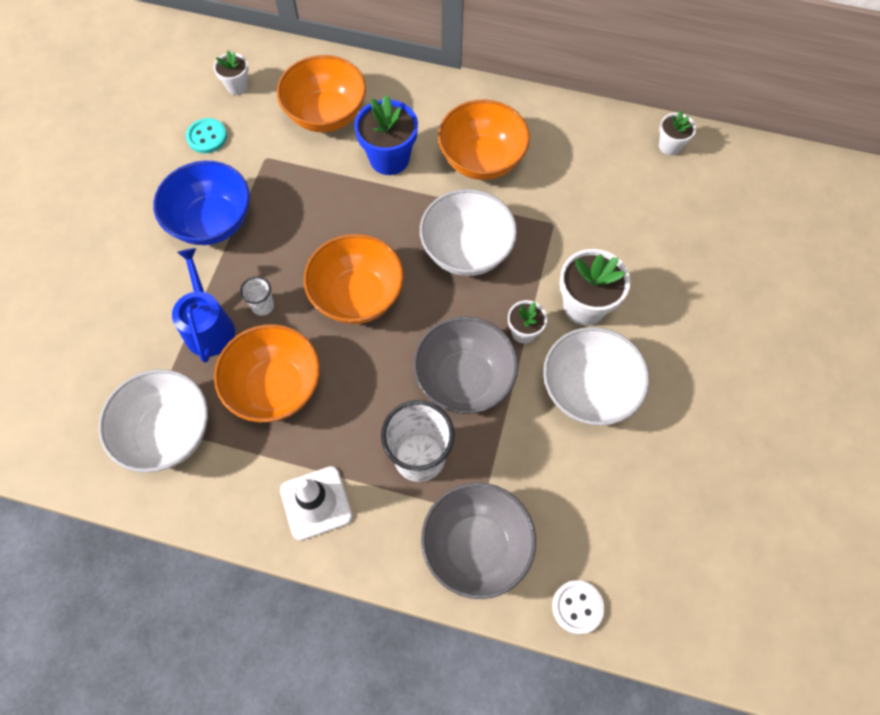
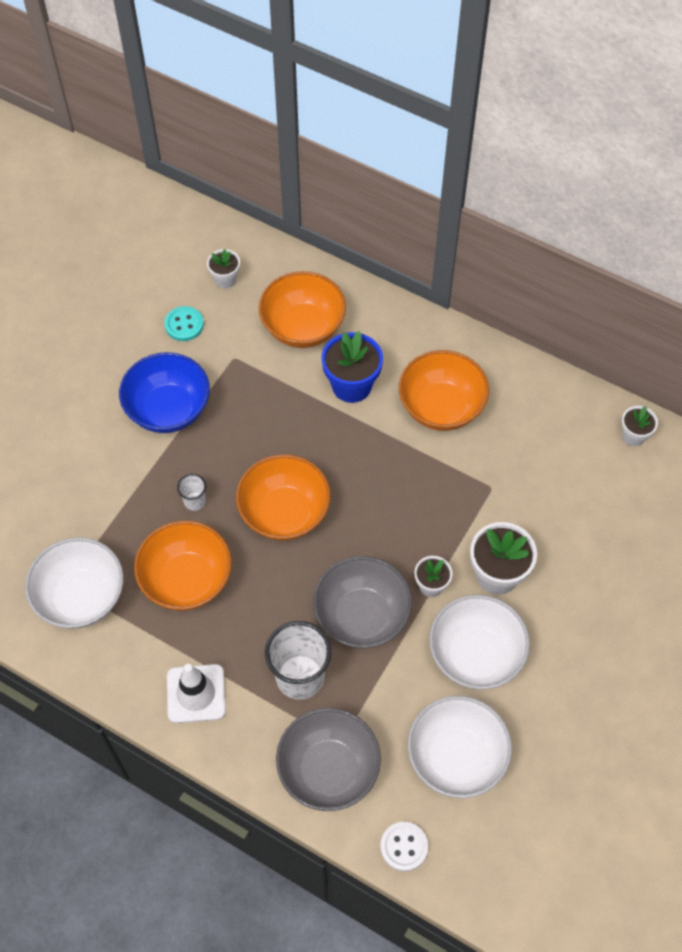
camera: 15 degrees right, 5 degrees down
blue watering can [172,248,235,363] -> none
white bowl [420,189,517,276] -> white bowl moved to [408,696,512,798]

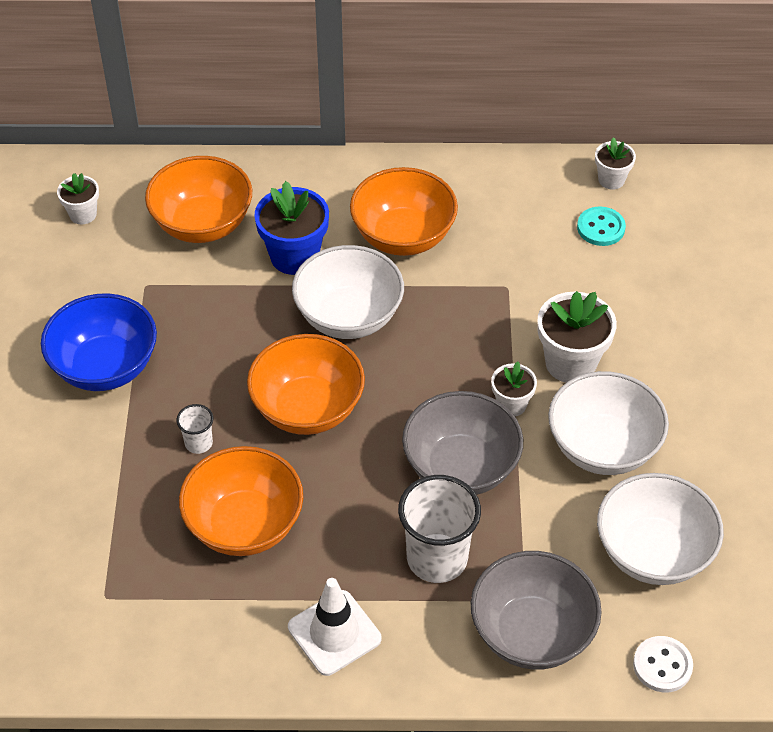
camera: 30 degrees left, 10 degrees down
white bowl [25,537,124,629] -> white bowl moved to [292,245,404,339]
turquoise button [164,306,204,341] -> turquoise button moved to [577,207,626,246]

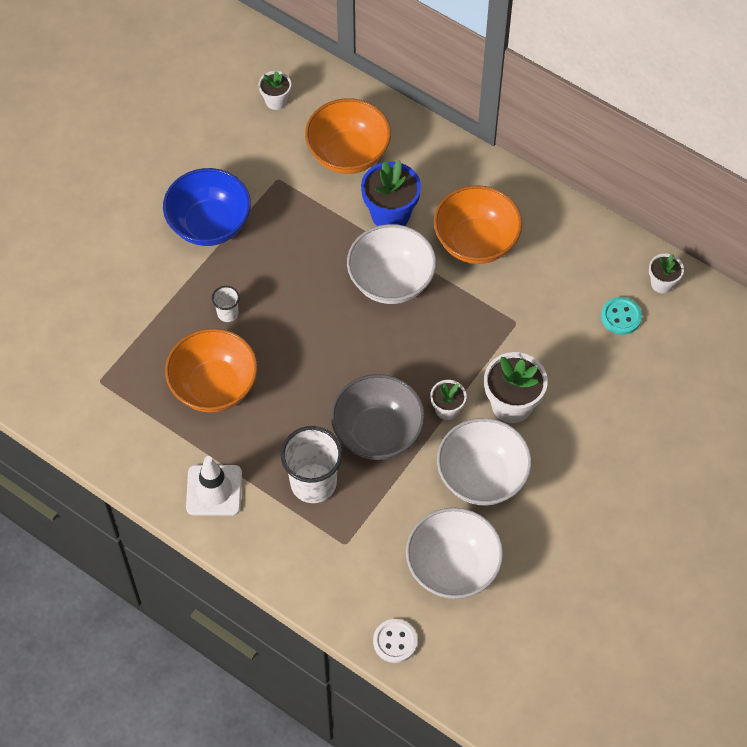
camera: 35 degrees right, 10 degrees up
orange bowl [247,334,365,435] -> none
grey bowl [471,551,602,670] -> none

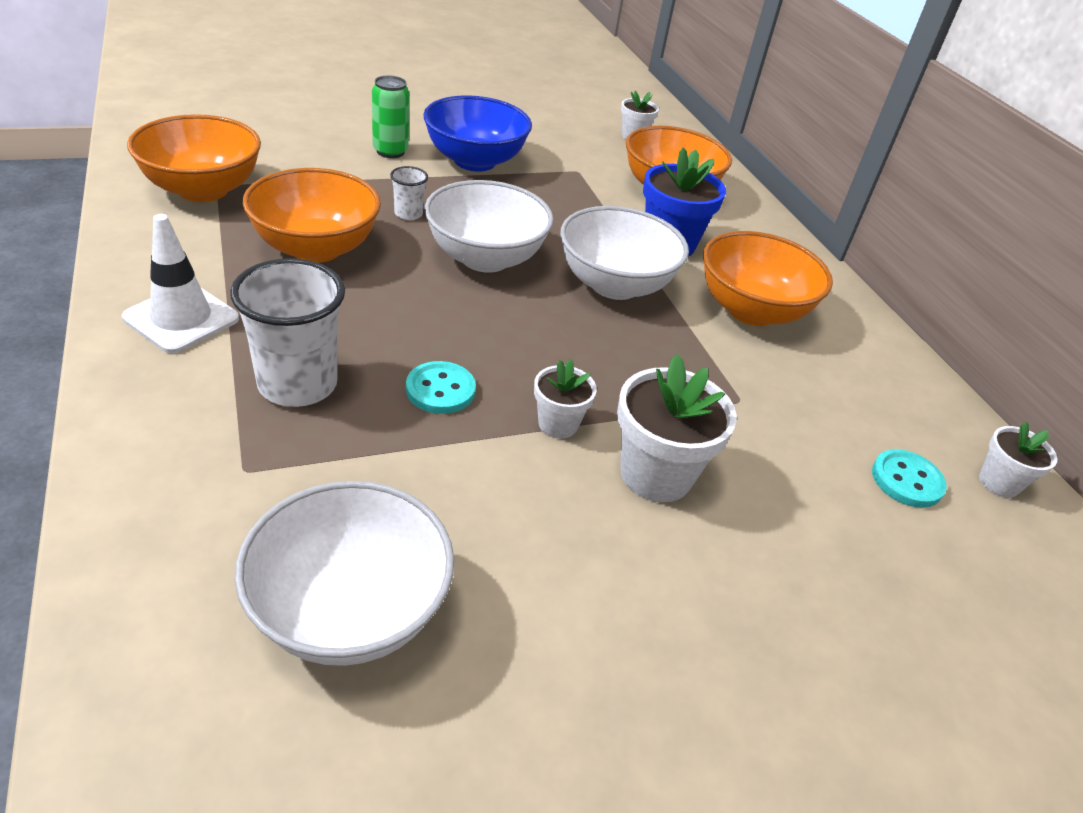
camera: 30 degrees right, 20 degrees down
grey bowl [331,374,425,460] -> turquoise button [406,361,476,414]
white button [373,619,418,663] -> none
white bowl [437,418,532,506] -> white bowl moved to [425,180,554,273]
none -> orange bowl [127,114,261,202]
none -> green can [372,75,409,158]

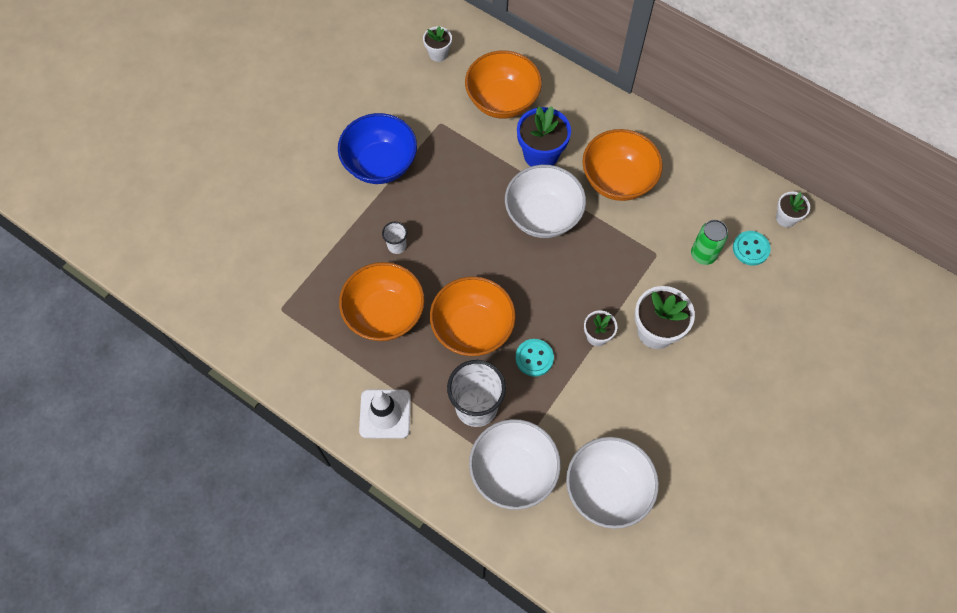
camera: 30 degrees left, 25 degrees up
orange bowl [127,114,261,202] -> orange bowl moved to [430,277,516,356]
green can [372,75,409,158] -> green can moved to [691,220,728,265]
white bowl [425,180,554,273] -> white bowl moved to [469,419,561,510]

